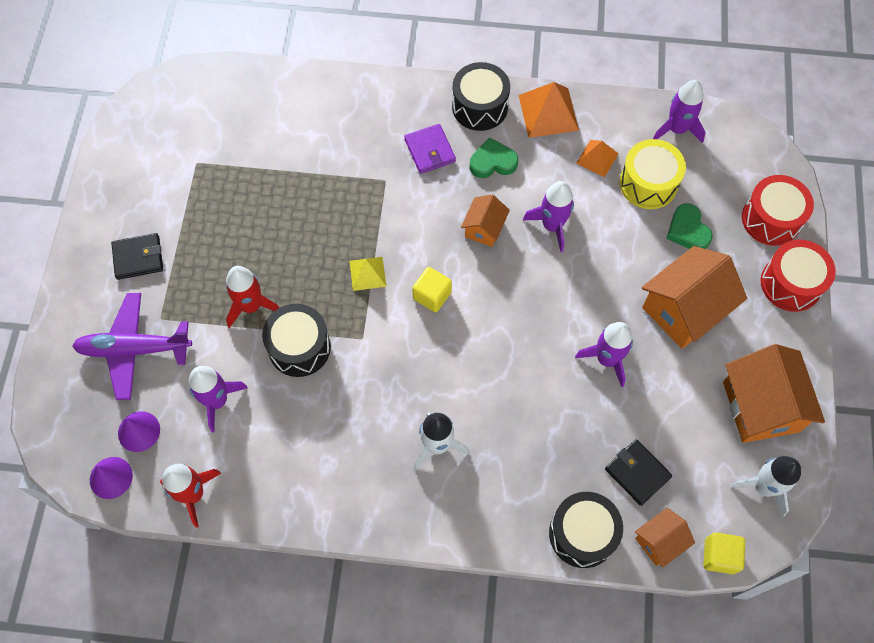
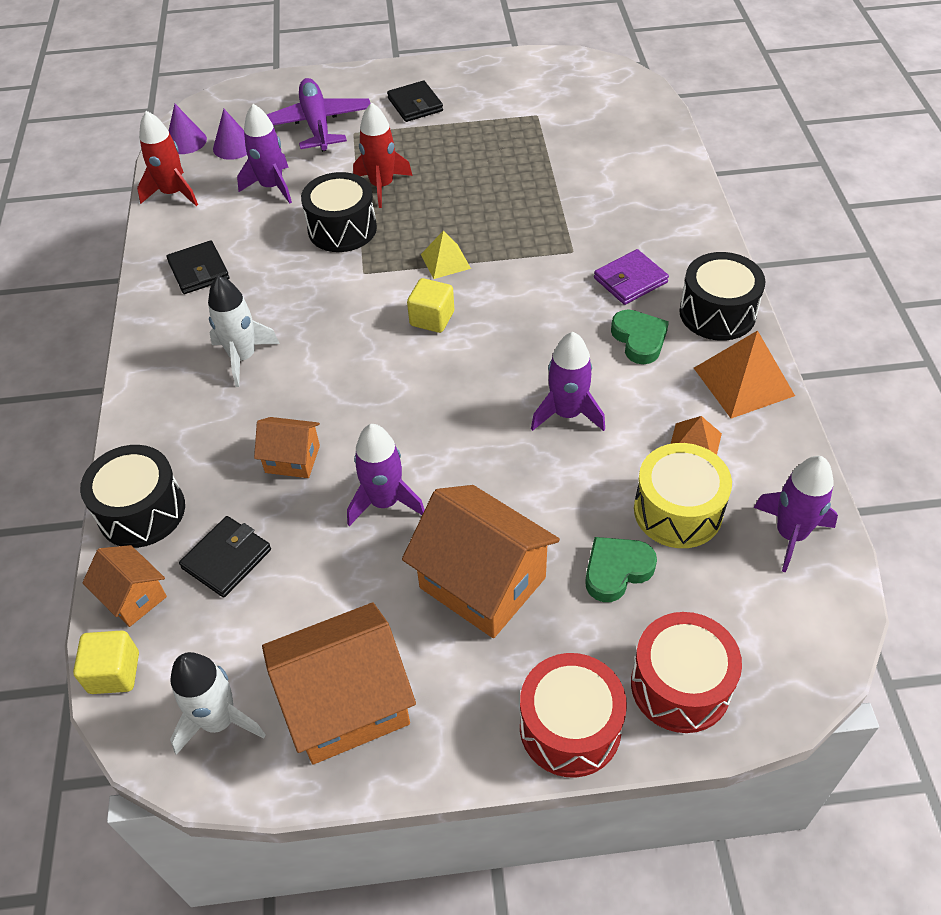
camera: 80 degrees right, 15 degrees down
orange house [461,195,510,247] -> orange house moved to [254,417,320,478]
none -> black wallet [167,241,229,294]

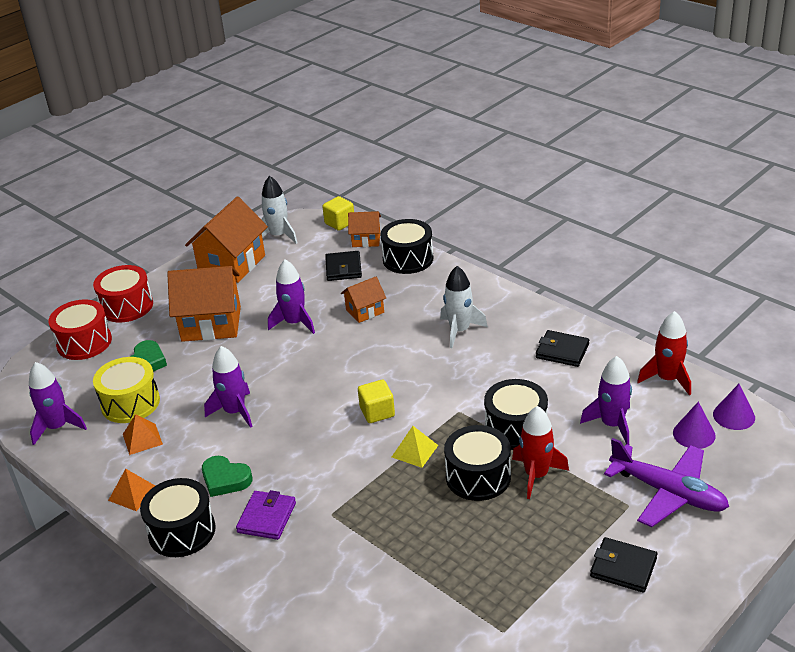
camera: 140 degrees right, 15 degrees down
orange pyramid [694,330,795,418] -> orange pyramid [108,469,155,511], size x0.61
none -> black drum [444,425,511,501]

